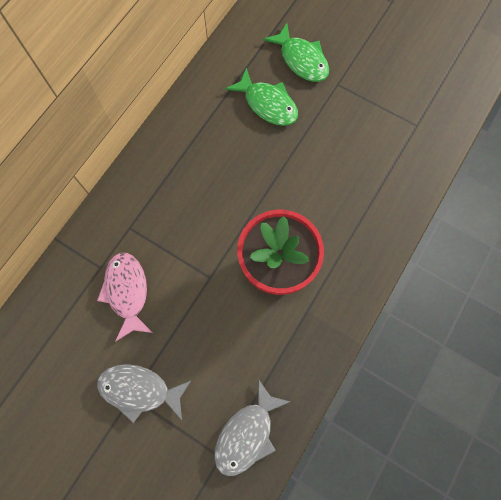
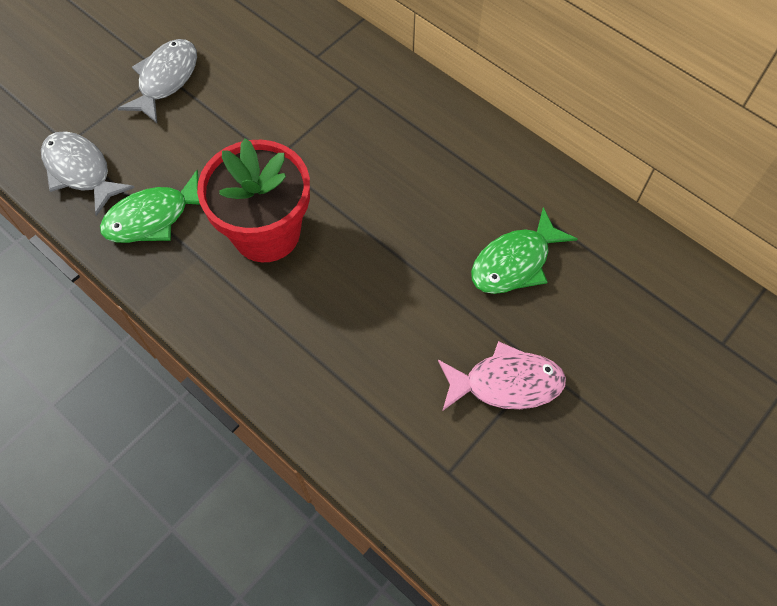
camera: 100 degrees right, 10 degrees down
pink fish [97,253,153,342] -> pink fish moved to [438,341,566,410]
green fish [263,23,329,82] -> green fish moved to [100,170,200,243]

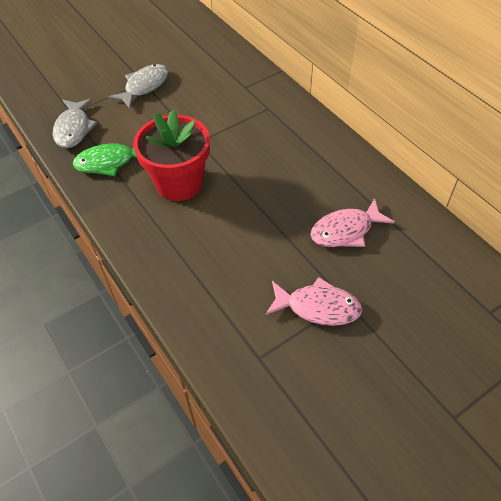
camera: 15 degrees right, 10 degrees down
grey fish [41,131,135,216] -> grey fish turned 150 degrees counterclockwise [53,99,97,148]
green fish [471,207,578,294] -> pink fish [310,198,395,247]

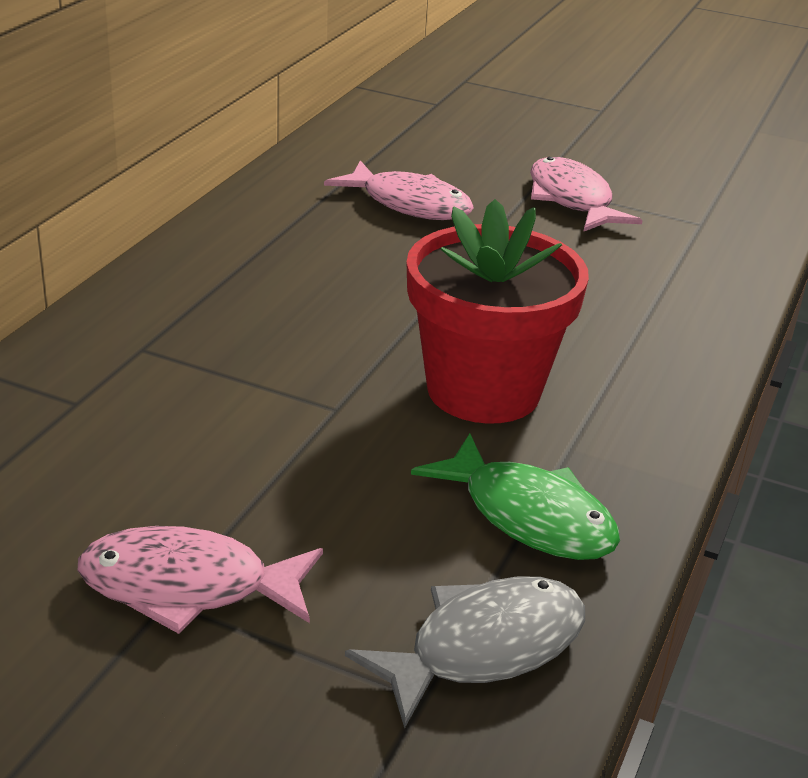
camera: 125 degrees left, 20 degrees down
grey fish [108,64,168,109] -> pink fish [78,526,323,634]

